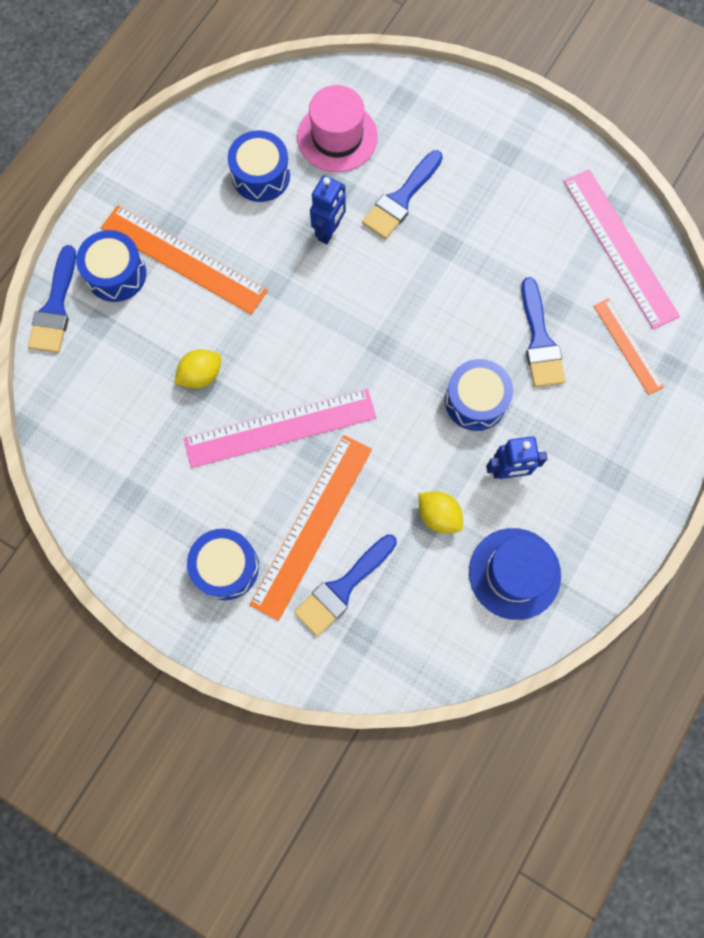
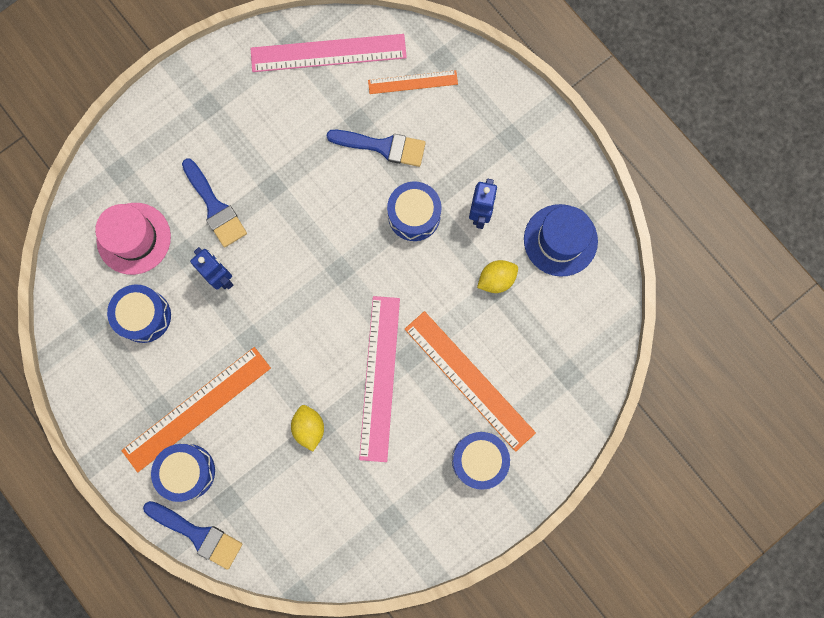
camera: 70 degrees left, 5 degrees up
blue brush [294,534,397,636] -> none

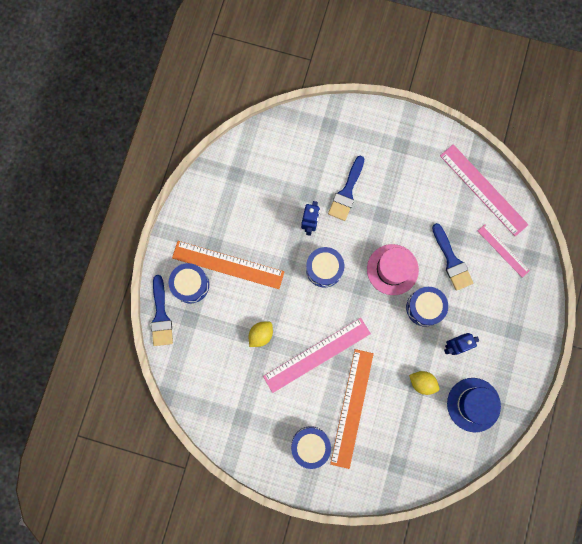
camera: 55 degrees right, 0 degrees up
pink hat [95,203,171,275] -> pink hat moved to [367,244,419,295]
blue drum [107,285,171,343] -> blue drum moved to [306,247,344,287]
orange ruler [368,70,458,94] -> pink ruler [478,224,530,278]

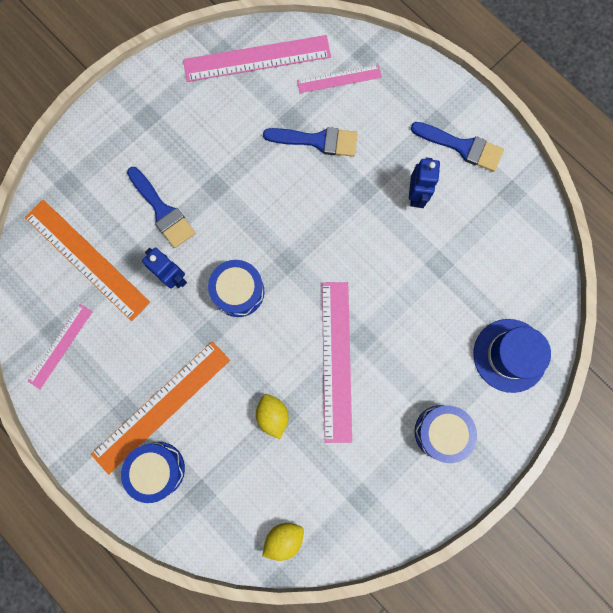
camera: 60 degrees left, 0 degrees up
blue brush [151,275,173,346] -> blue brush moved to [411,122,504,172]
orange ruler [330,349,374,469] -> orange ruler moved to [25,200,150,321]
pink hat [367,244,419,295] -> none
blue drum [406,287,448,327] -> none
yellow lemon [409,371,439,395] -> yellow lemon moved to [262,523,304,561]
blue hat [447,378,501,432] -> blue hat moved to [474,319,551,393]
none -> pink ruler [28,304,93,389]

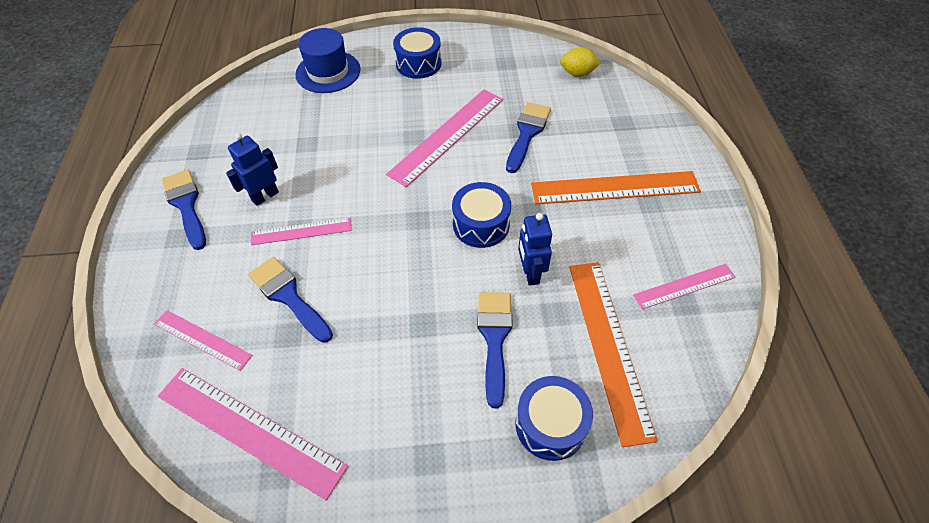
camera: 140 degrees left, 25 degrees down
blue drum [121,442,185,503] -> blue drum moved to [516,376,593,461]
yellow lemon [256,394,289,439] -> blue brush [506,102,551,173]
none -> pink ruler [251,218,352,245]

